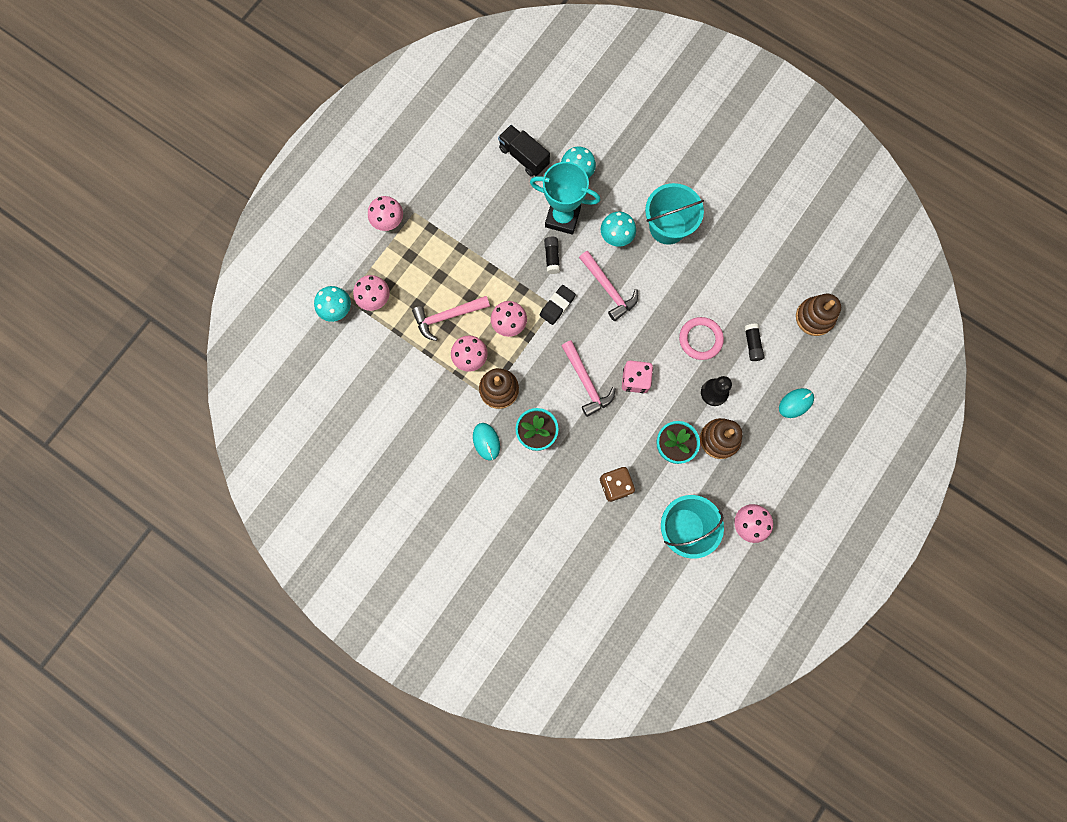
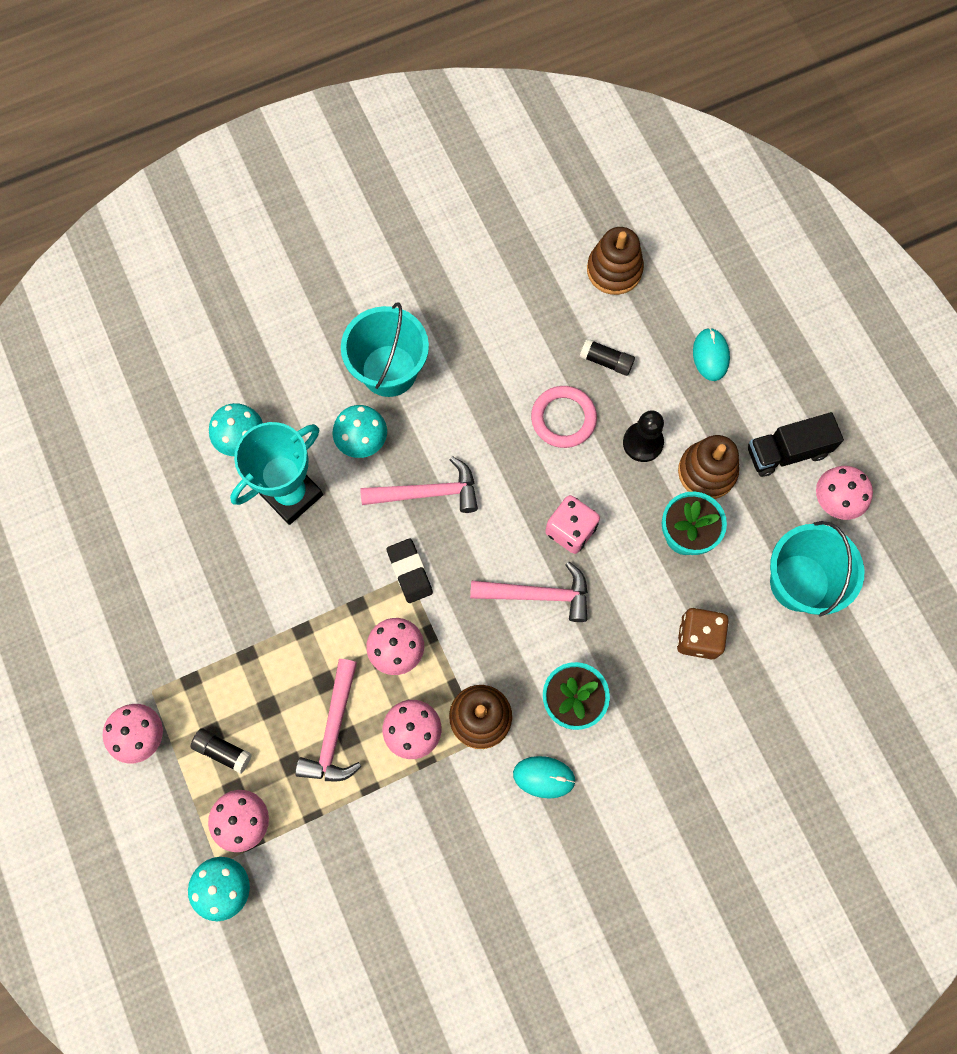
camera: 60 degrees left, 5 degrees down
black truck [498,125,550,176] -> black truck moved to [748,412,844,477]
black glue stick [544,237,560,274] -> black glue stick moved to [191,728,252,774]

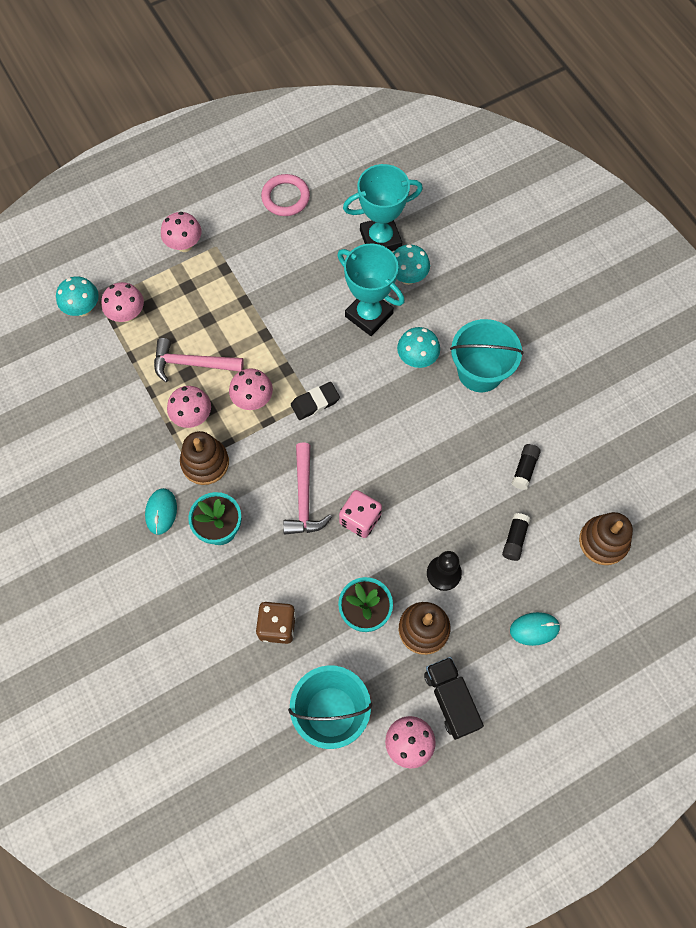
camera: 85 degrees right, 5 degrees down
black glue stick [191,728,252,774] -> black glue stick moved to [512,444,541,490]
pink hammer [361,456,478,513] -> none
pink ring [531,386,597,448] -> pink ring moved to [261,174,310,216]
none -> turquoise trophy [343,164,423,251]

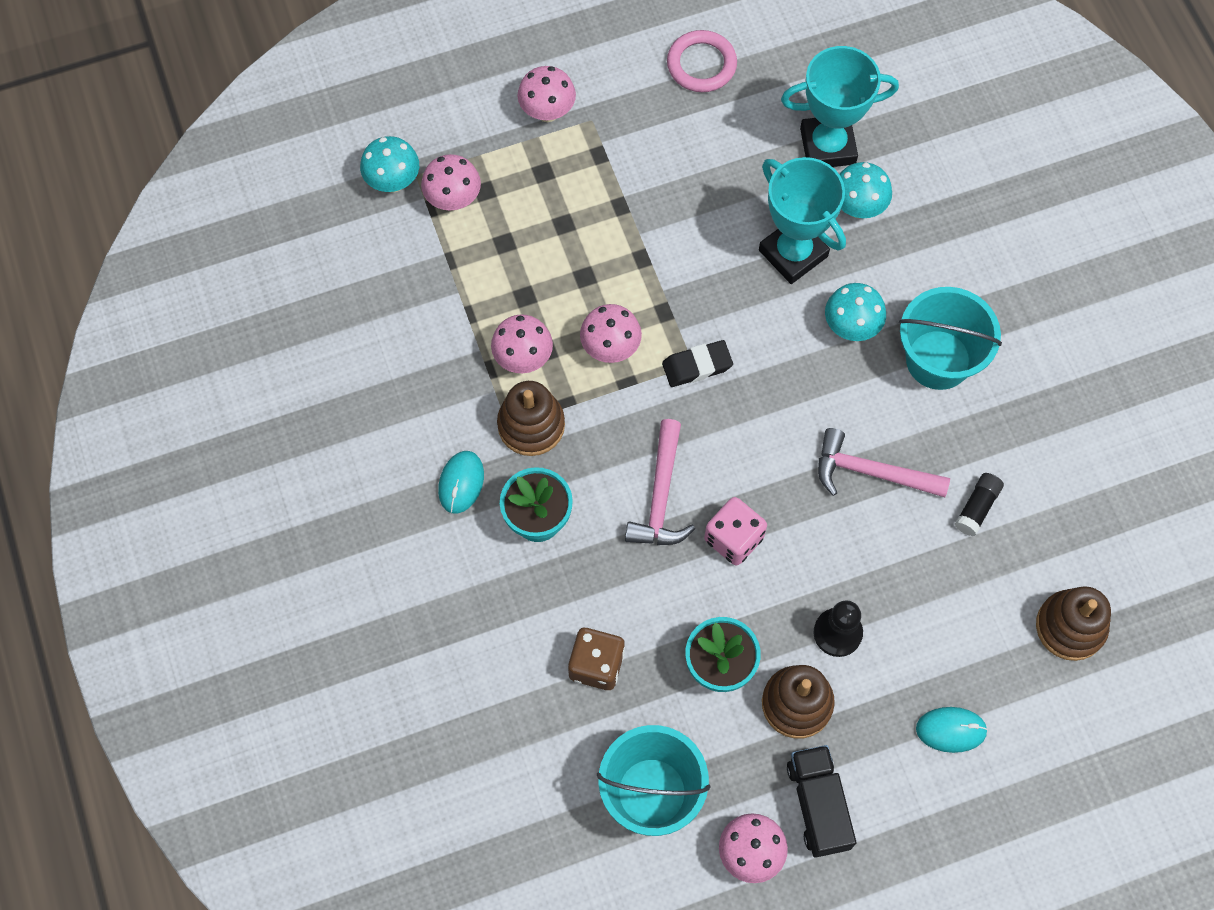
camera: 10 degrees right, 0 degrees up
pink hammer [154,338,244,382] -> pink hammer moved to [818,428,950,497]
black glue stick [502,513,531,561] -> none

